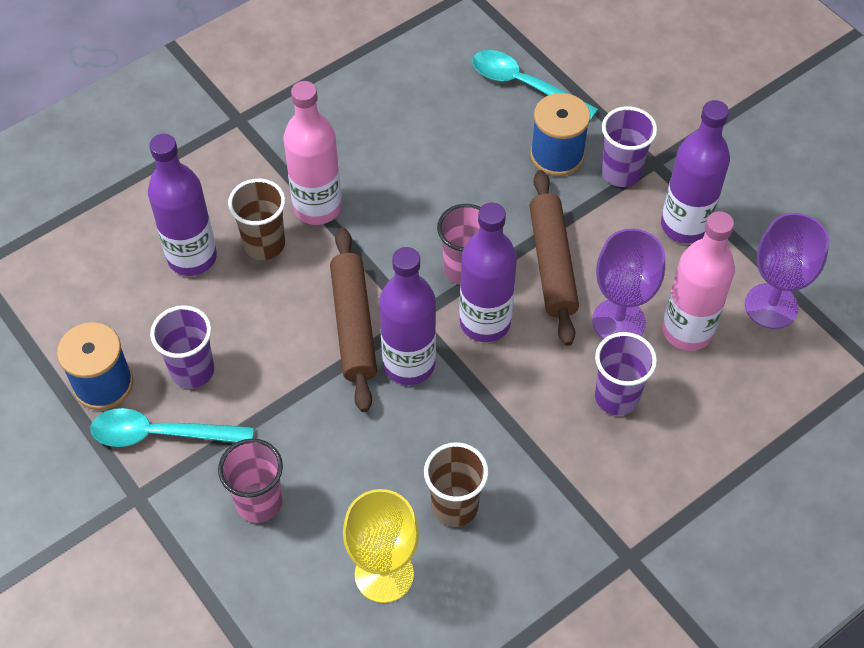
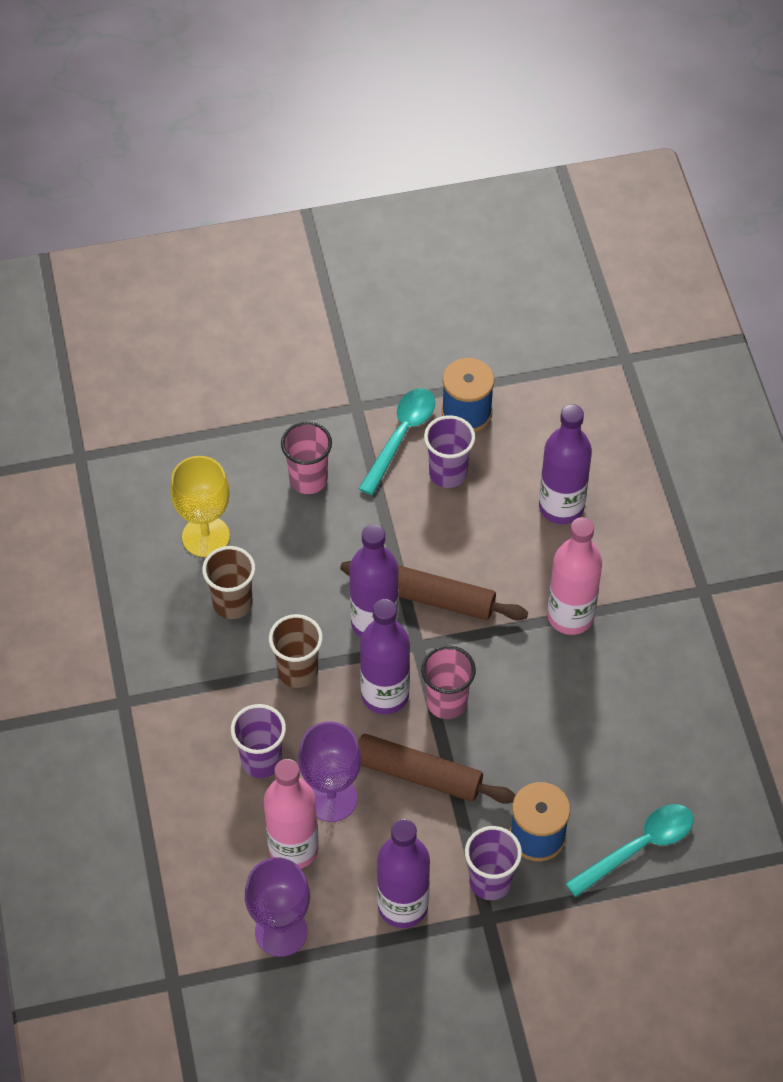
camera: 115 degrees right, 0 degrees up
brown cup [228,179,285,260] -> brown cup moved to [269,614,323,688]

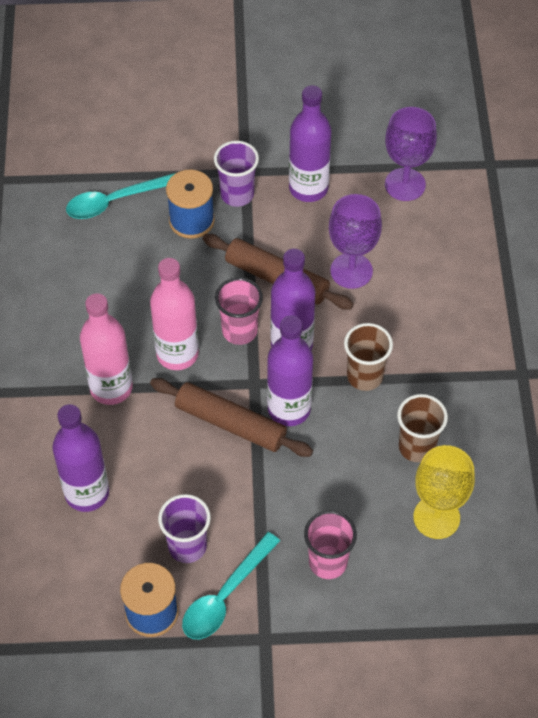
camera: 170 degrees left, 0 degrees up
purple cup [231,704,286,778] -> none
pink bottle [264,759,319,869] -> pink bottle moved to [150,258,199,370]

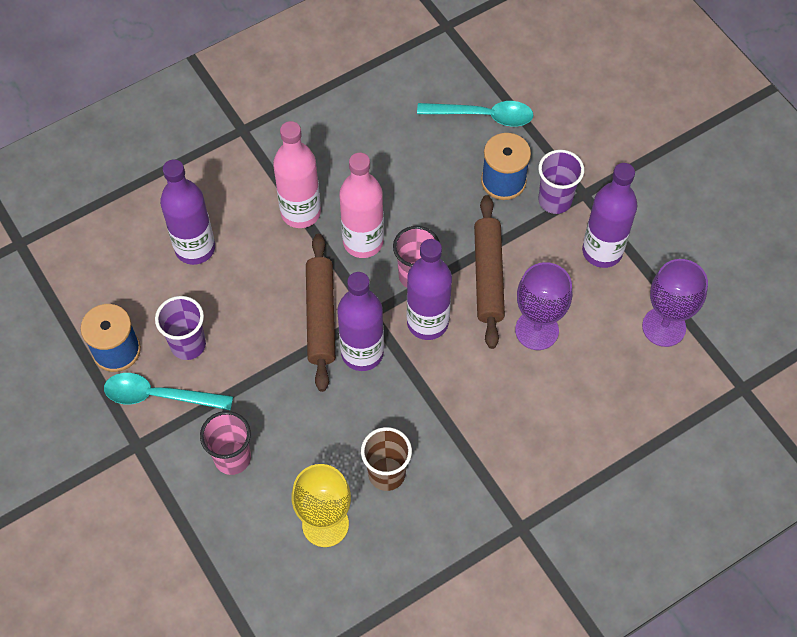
camera: 60 degrees right, 5 degrees up
turquoise spoon [66,173,176,219] -> turquoise spoon turned 150 degrees clockwise [417,101,534,127]
brown cup [344,323,393,391] -> none

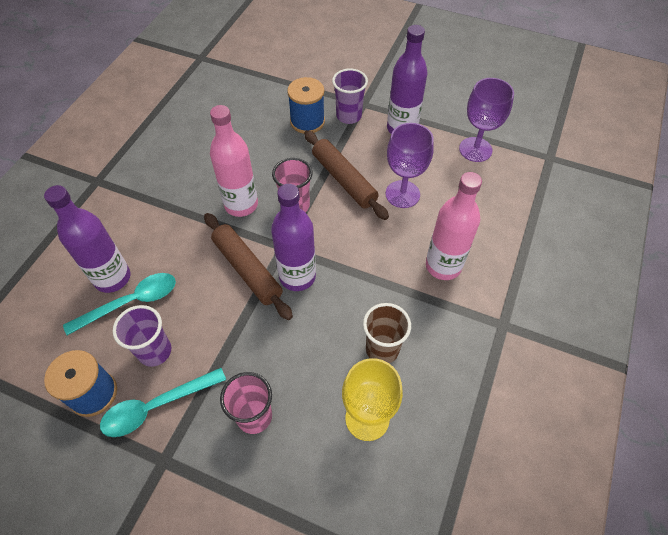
camera: 35 degrees left, 5 degrees down
pink bottle [273,121,321,228] -> pink bottle moved to [426,172,482,280]
purple bottle [407,239,452,340] -> none
turquoise spoon [417,101,534,127] -> turquoise spoon moved to [63,273,176,335]

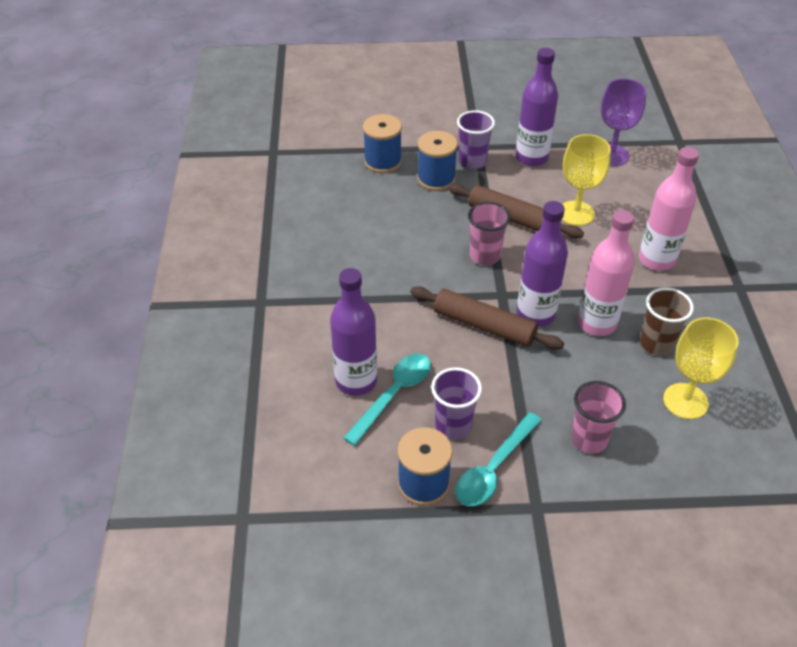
camera: 25 degrees left, 10 degrees down
pink bottle [210,105,258,217] -> pink bottle moved to [578,210,634,336]
purple goblet [385,123,434,208] -> yellow goblet [562,134,611,226]
none -> blue spool [363,114,402,173]

